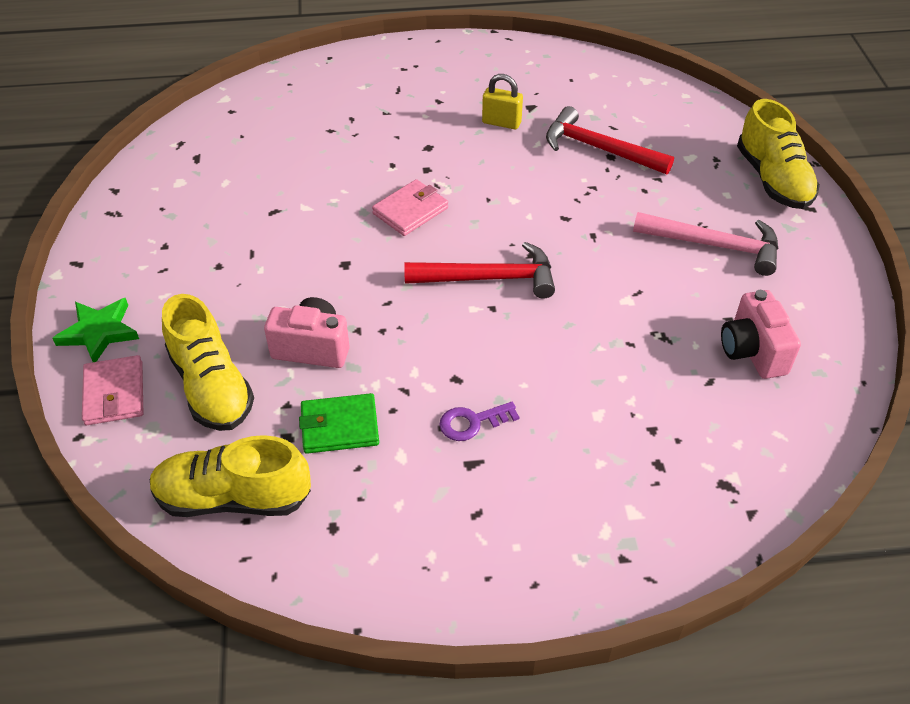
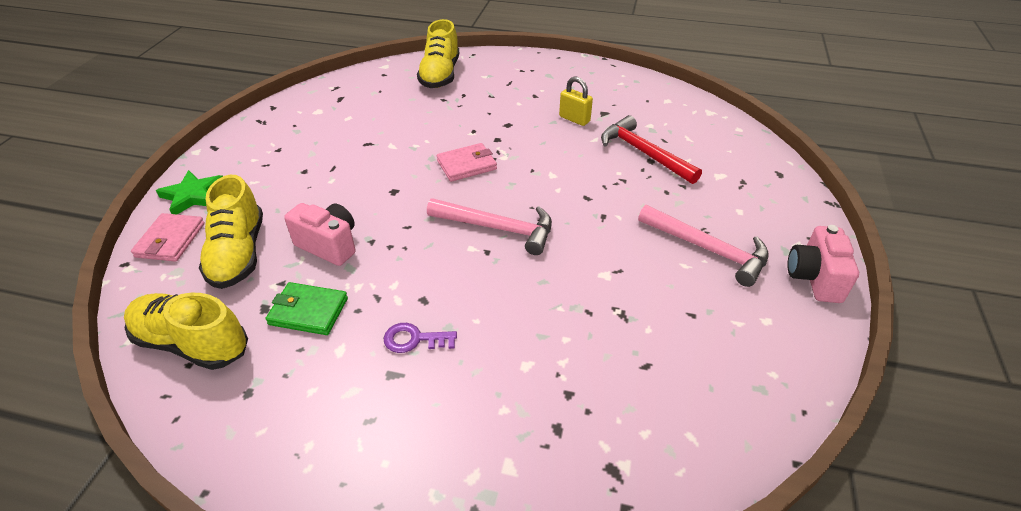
camera: 20 degrees right, 5 degrees down
red hammer [404,242,555,299] -> pink hammer [427,198,552,255]
pink camera [721,290,801,379] -> pink camera moved to [787,225,859,303]
yellow shoe [737,99,820,209] -> yellow shoe moved to [417,19,459,88]

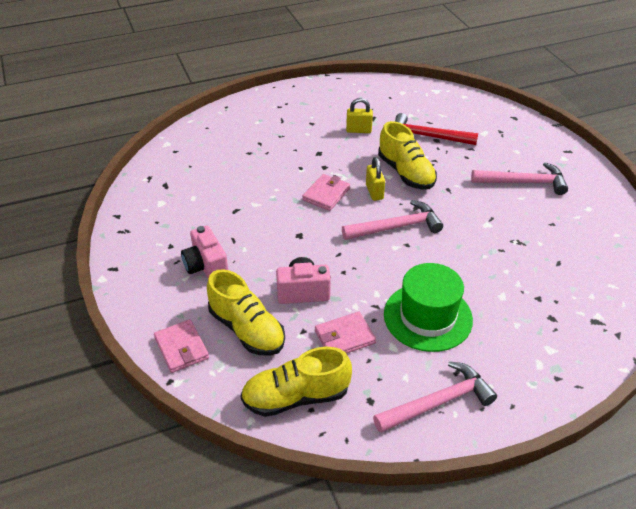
camera: 35 degrees left, 0 degrees up
green star [156,170,223,214] -> none
green wallet [265,282,348,335] -> pink wallet [315,312,376,354]
purple key [383,323,457,353] -> green hat [384,263,473,352]
yellow shoe [417,19,459,88] -> yellow shoe moved to [378,121,437,190]
pink camera [787,225,859,303] -> pink camera moved to [181,225,228,279]
none -> yellow padlock [366,157,385,201]
none -> pink hammer [373,361,497,433]

